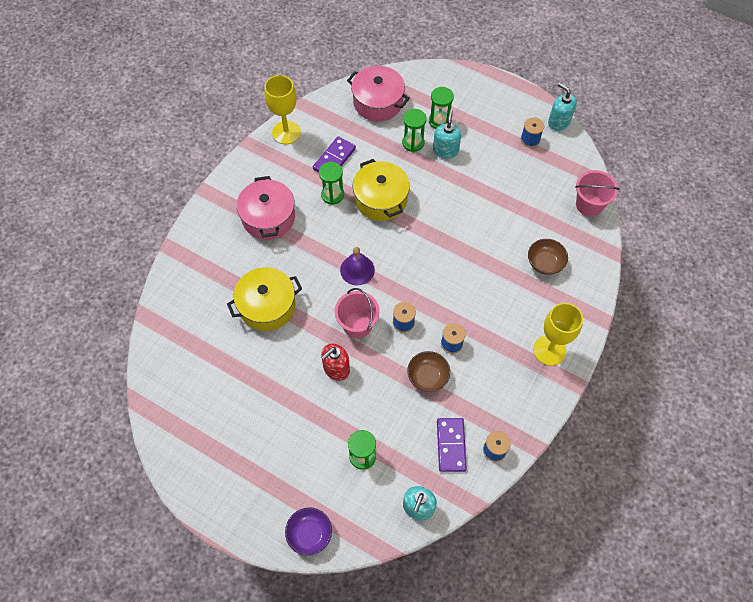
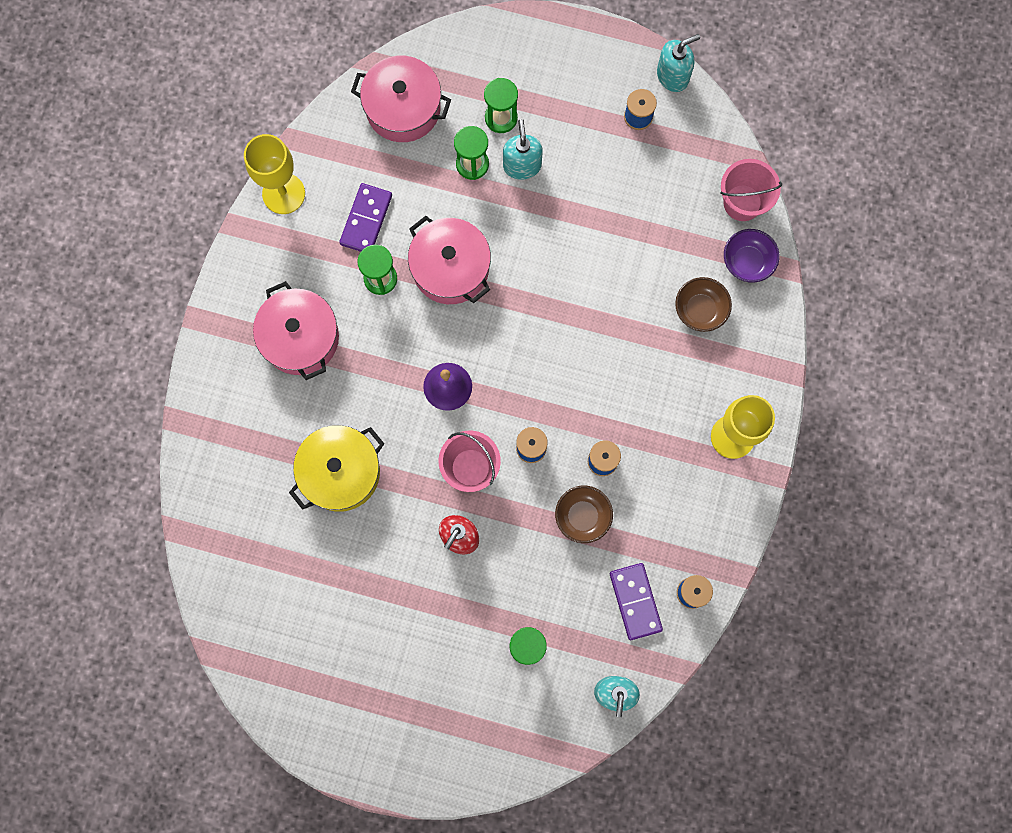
camera: 15 degrees left, 15 degrees up
purple bowl [285,507,332,556] -> purple bowl moved to [724,229,779,283]
yellow pot [353,159,410,221] -> pink pot [408,216,491,304]
turquoise soap dispenser [548,83,577,131] -> turquoise soap dispenser turned 120 degrees clockwise [657,34,700,92]

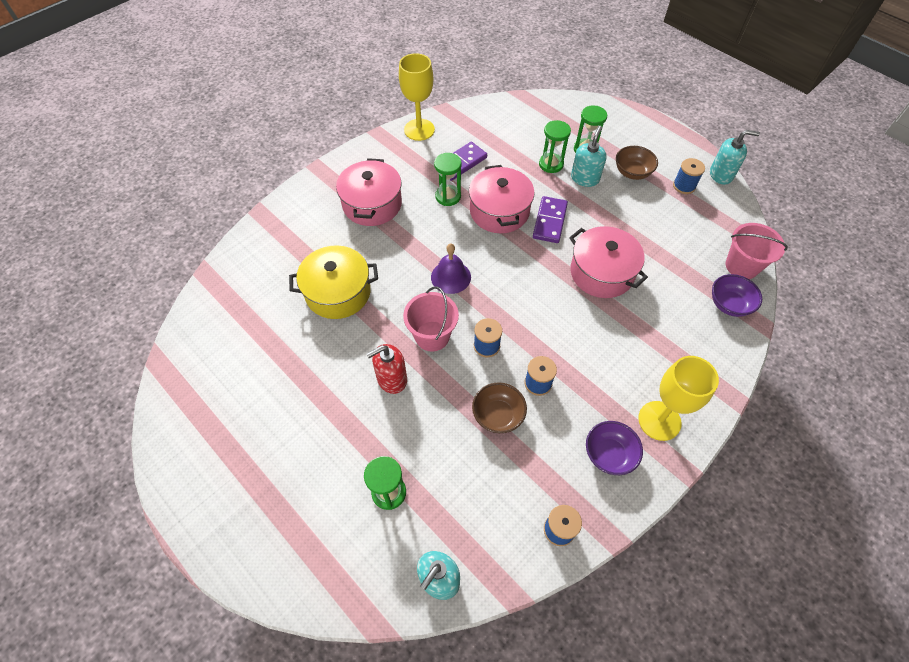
camera: 30 degrees right, 20 degrees down
pink pot [351,56,451,142] -> pink pot moved to [569,226,648,298]
purple domino [610,563,663,640] -> purple domino moved to [533,196,568,243]
brown bowl [675,277,732,332] -> brown bowl moved to [616,146,658,180]
none -> purple bowl [586,421,643,475]

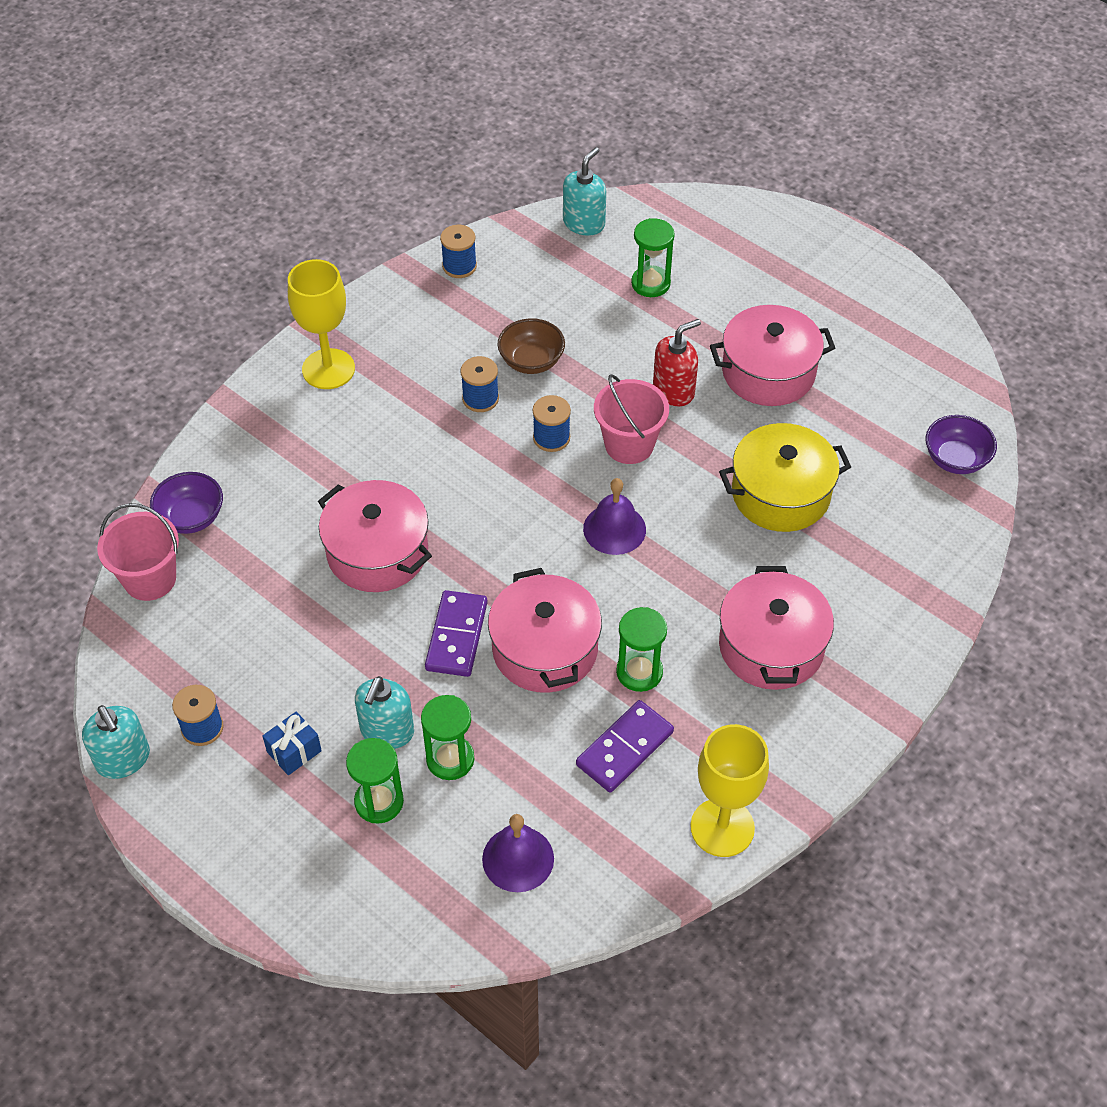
camera: 175 degrees right, 5 degrees down
purple bowl [586,421,643,475] -> purple bowl moved to [926,415,997,474]
brown bowl [616,146,658,180] -> blue gift [262,712,322,775]
turquoise soap dispenser [710,130,760,185] -> turquoise soap dispenser turned 120 degrees counterclockwise [82,705,150,779]
none -> purple bell [482,814,554,892]
none -> pink pot [710,305,835,406]

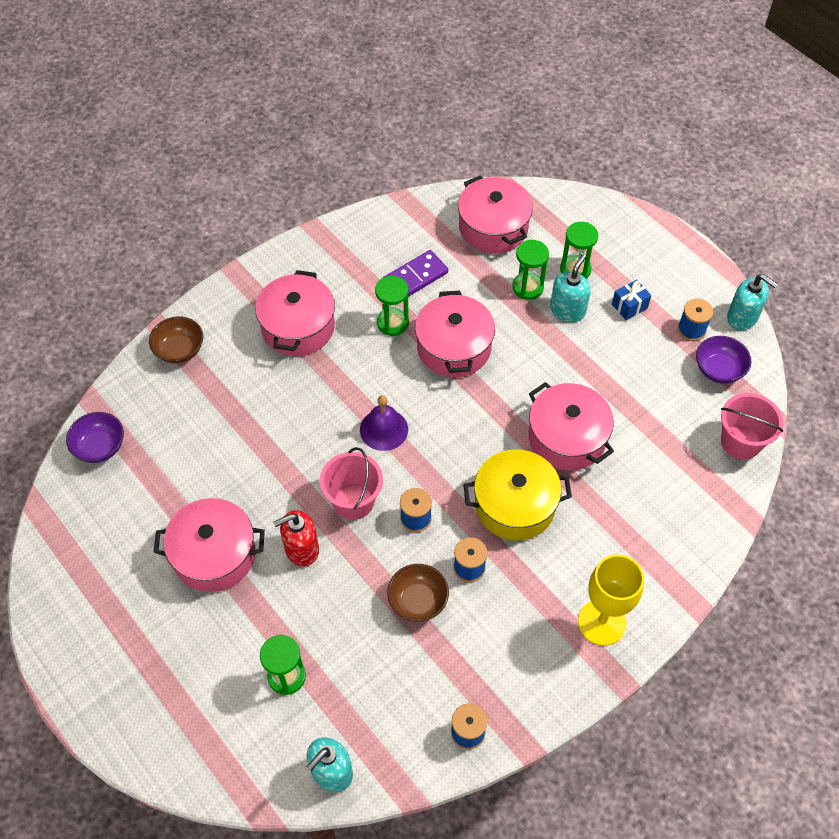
camera: 170 degrees left, 5 degrees up
turquoise soap dispenser [82,705,150,779] -> turquoise soap dispenser turned 150 degrees clockwise [727,274,778,330]
purple bowl [150,472,223,534] -> purple bowl moved to [696,336,751,384]
purple domino [425,590,488,677] -> none
purple bell [482,814,554,892] -> pink pot [458,175,533,254]
yellow goblet [690,724,769,857] -> none
yellow pot [719,423,851,532] -> yellow pot moved to [463,449,572,541]
none -> brown bowl [149,316,203,364]

